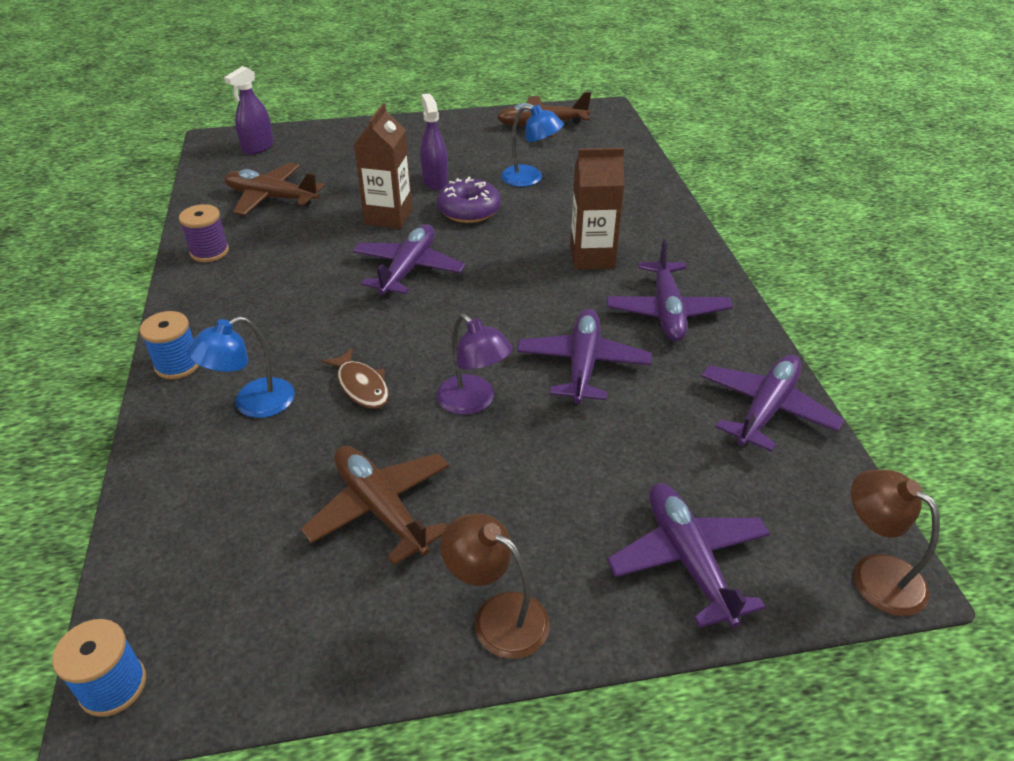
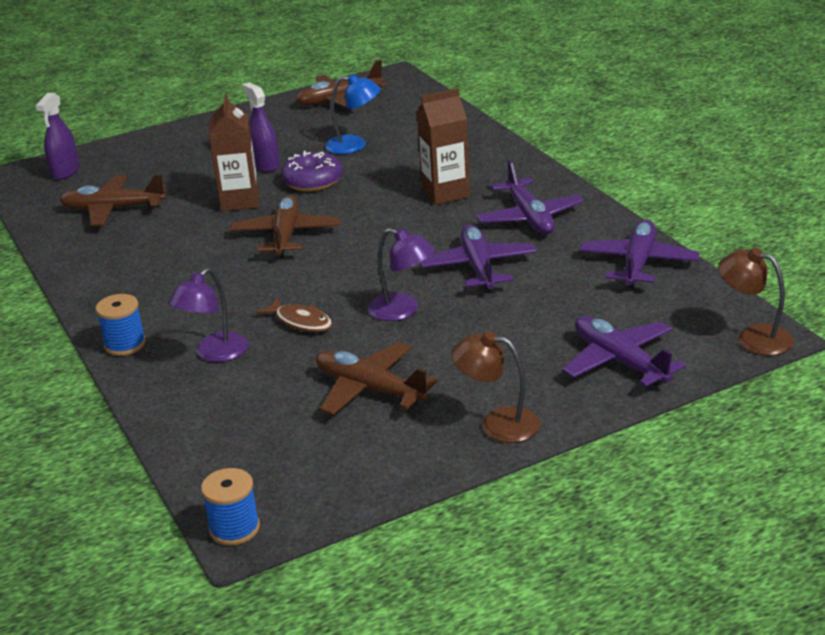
camera: 15 degrees left, 10 degrees down
purple spool [179,204,229,262] -> none
blue lamp [187,316,295,418] -> purple lamp [168,268,249,362]
purple plane [353,224,466,296] -> brown plane [230,195,340,258]

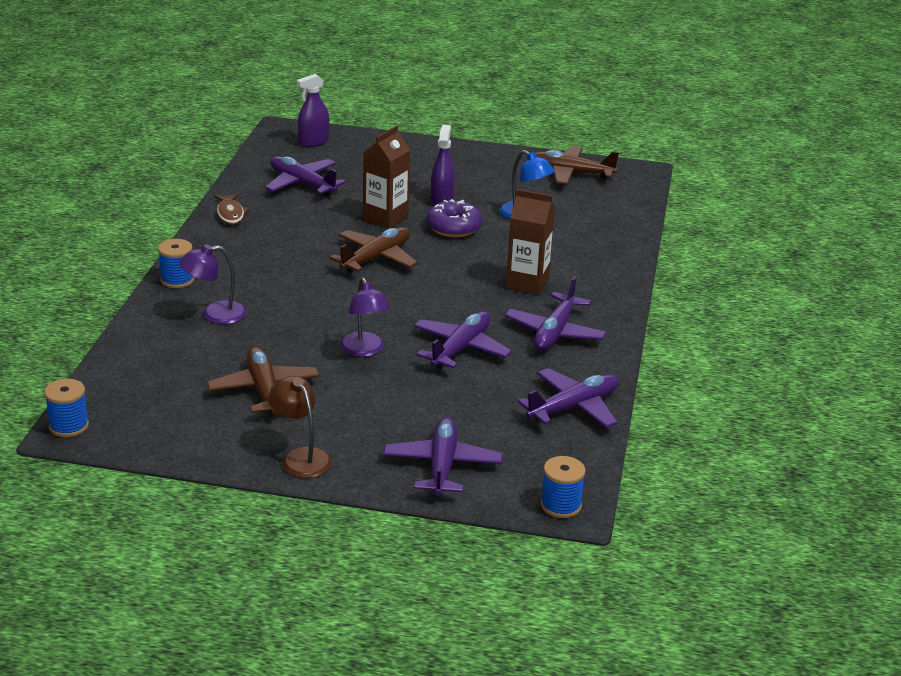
camera: 35 degrees right, 0 degrees up
brown plane [60,174,166,226] -> purple plane [265,156,346,196]
brown fish [256,298,333,332] -> brown fish moved to [214,194,249,225]
brown lamp [718,248,794,355] -> blue spool [541,456,585,518]

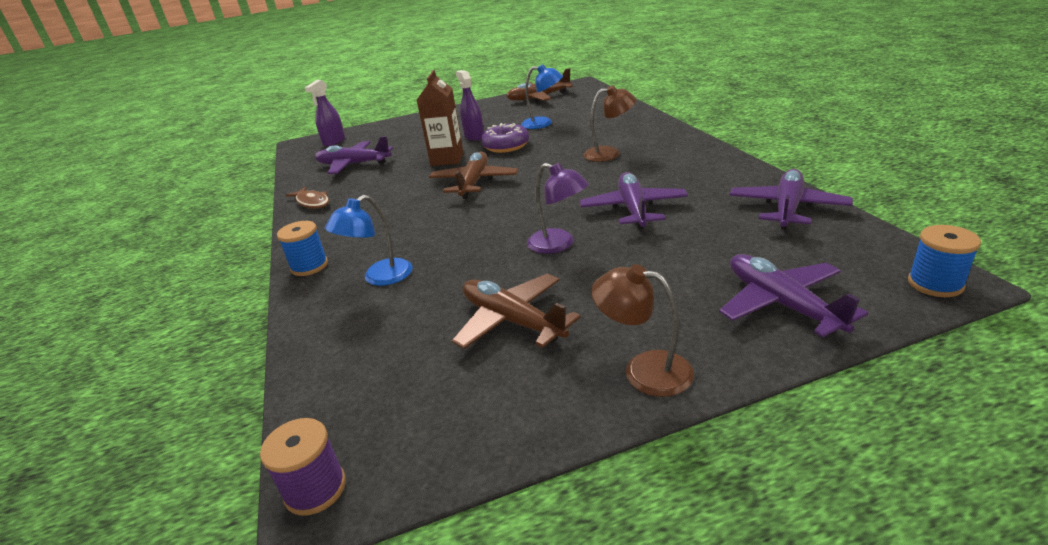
camera: 25 degrees left, 0 degrees up
blue spool [44,379,89,437] -> purple spool [260,418,346,516]
purple lamp [179,244,247,325] -> blue lamp [325,195,413,286]
purple plane [505,276,607,350] -> none
brown carton [506,189,555,295] -> brown lamp [583,85,637,162]

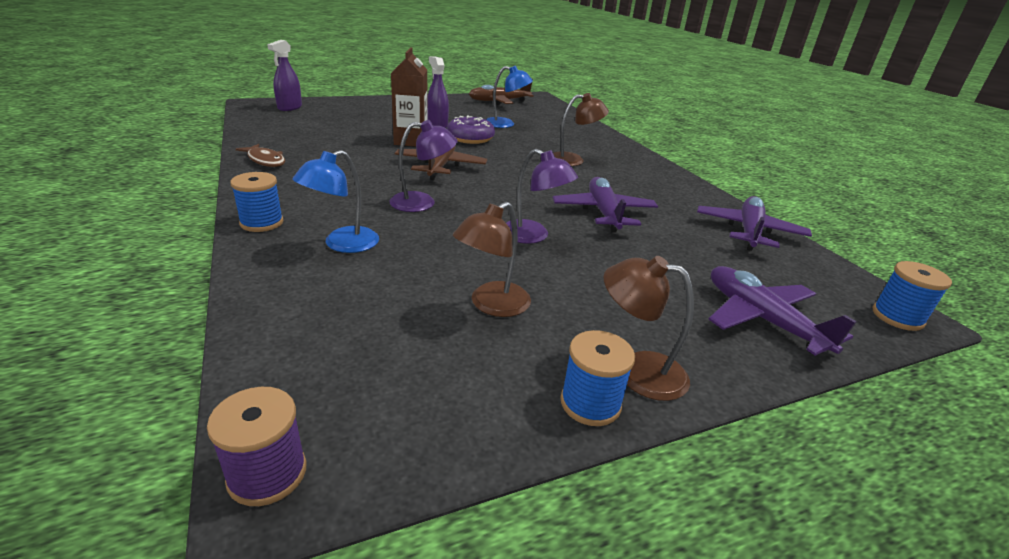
camera: 10 degrees left, 0 degrees up
purple plane [315,136,393,174] -> none
brown plane [452,274,581,349] -> brown lamp [453,202,531,317]
none -> purple lamp [389,120,458,212]
none -> blue spool [560,330,635,426]

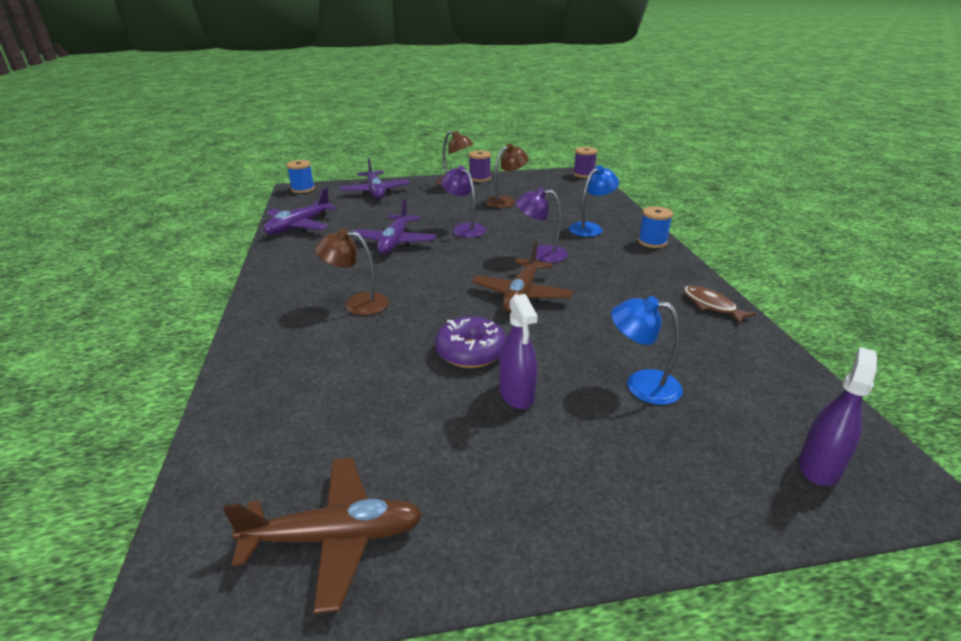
camera: 165 degrees left, 0 degrees up
brown carton [391,47,428,146] -> none
blue lamp [486,66,533,128] -> blue lamp moved to [611,296,683,405]
blue spool [560,330,635,426] -> purple spool [469,151,491,182]

